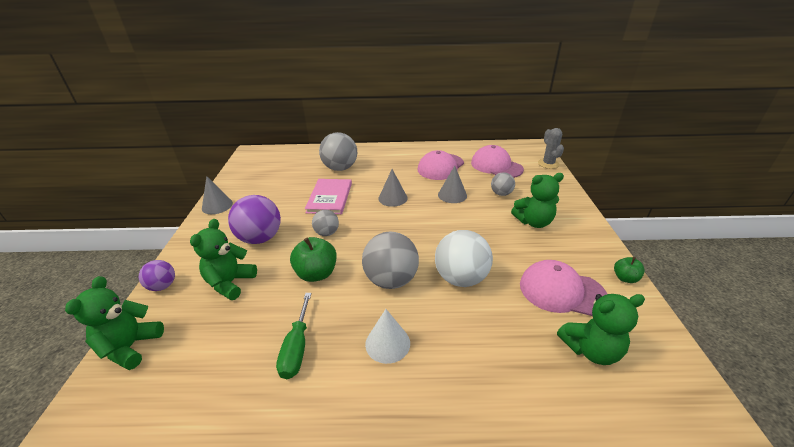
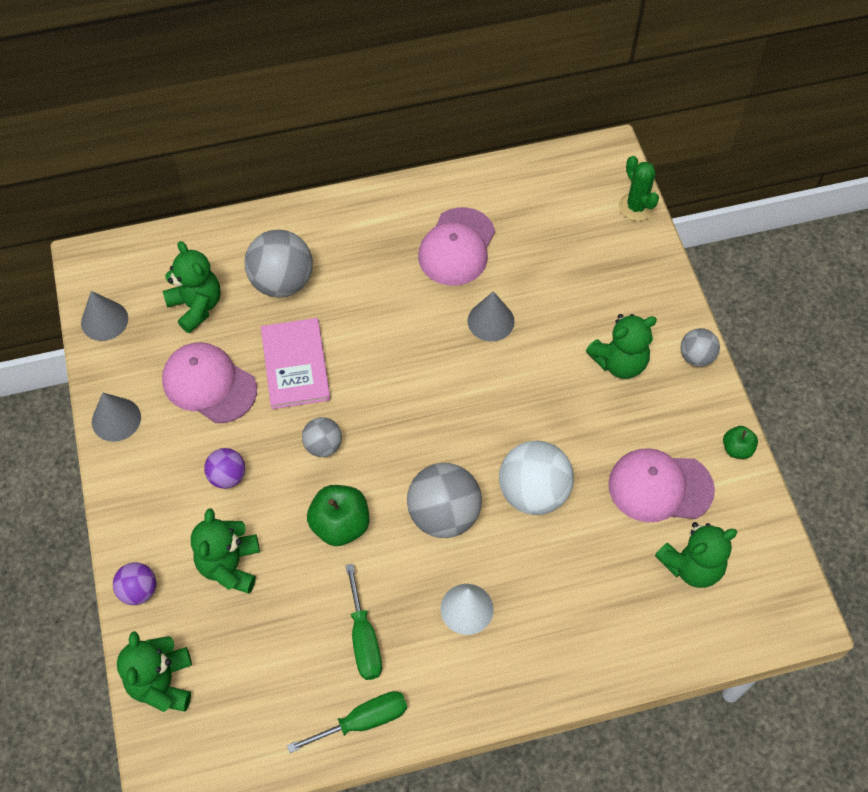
camera: 15 degrees left, 25 degrees up
purple ball [228,195,281,244] -> purple ball [204,448,245,489], size x0.55
grey cone [379,169,408,207] -> grey cone moved to [81,291,128,341]
pink cap [471,145,524,178] -> pink cap moved to [162,342,257,423]
grey ball [491,172,515,196] -> grey ball moved to [681,328,720,367]
grey cactus [538,128,564,169] -> green cactus [619,156,659,221]
none -> green teddy bear [163,241,221,333]
none -> green screwdriver [287,691,407,753]

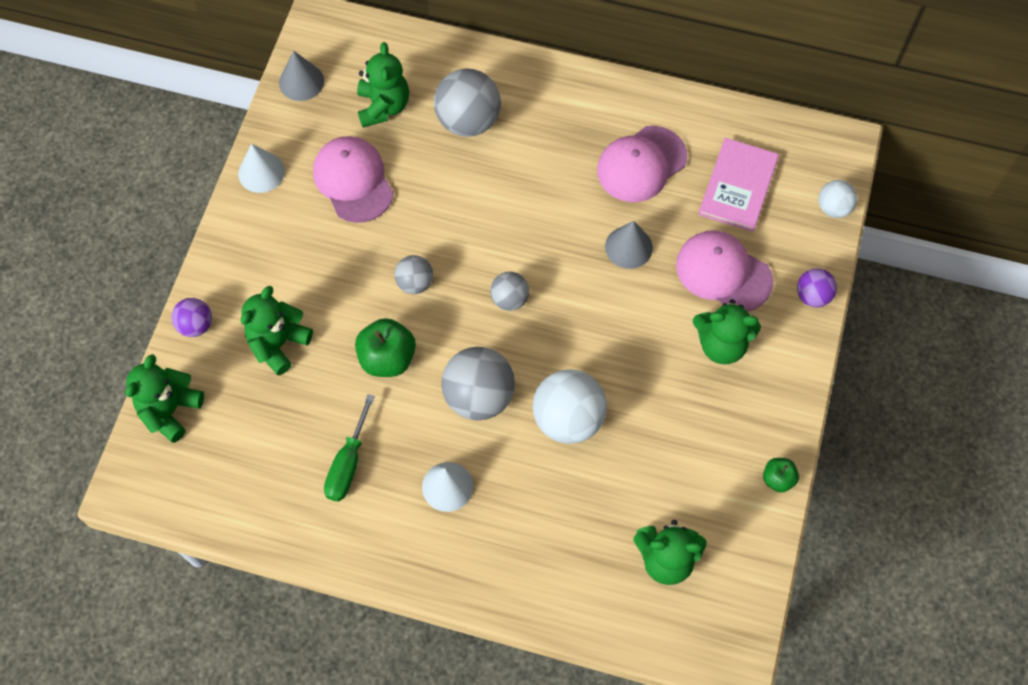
camera: 30 degrees right, 5 degrees up
grey cone [92,393,141,442] -> white cone [238,144,285,193]
purple ball [204,448,245,489] -> purple ball moved to [797,268,837,307]
pink book [261,318,331,409] -> pink book moved to [698,138,779,232]
green screwdriver [287,691,407,753] -> none
pink cap [608,448,715,522] -> pink cap moved to [676,230,773,312]
green cactus [619,156,659,221] -> white ball [819,180,858,218]
grey ball [681,328,720,367] -> grey ball moved to [490,272,529,311]

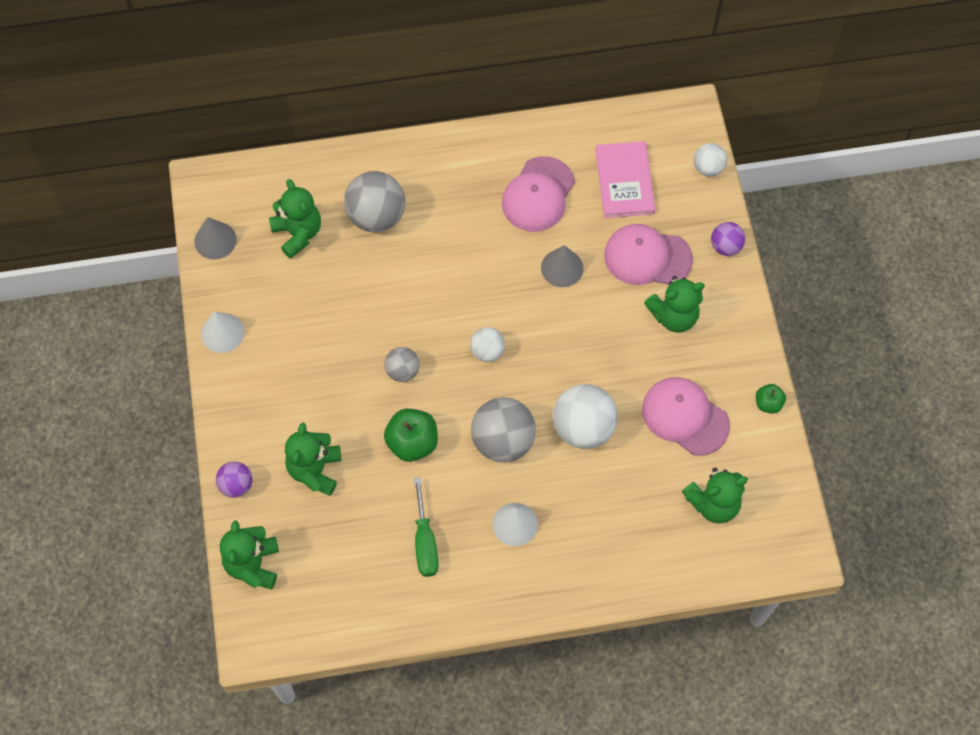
camera: 25 degrees left, 0 degrees up
pink cap [313,136,394,223] -> pink cap moved to [642,377,730,456]
grey ball [490,272,529,311] -> white ball [470,327,505,362]

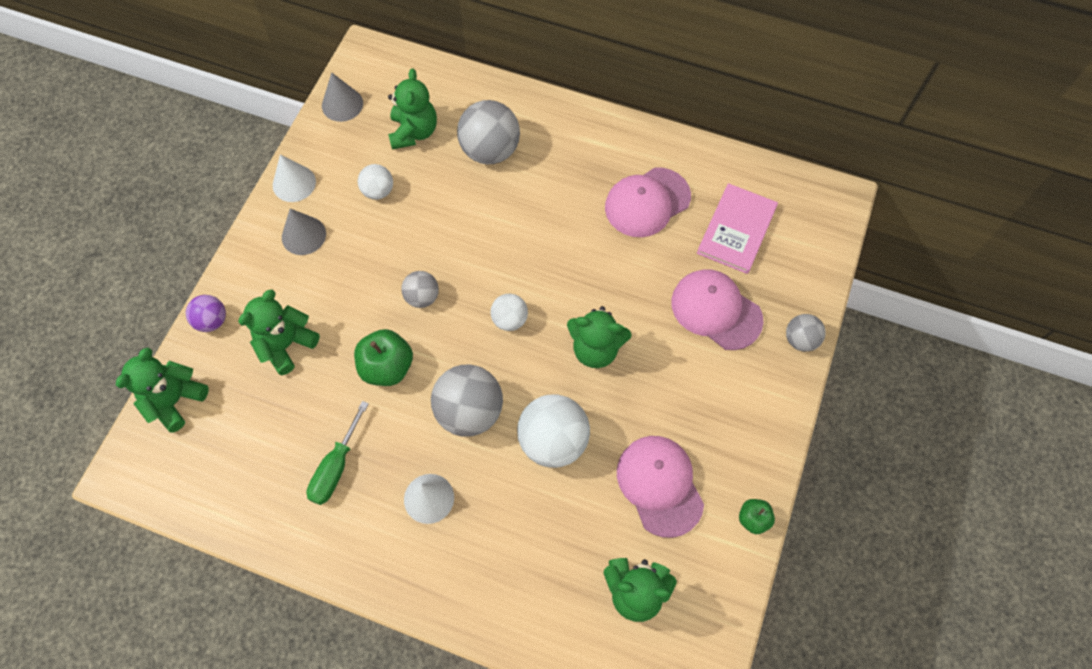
camera: 30 degrees right, 0 degrees up
grey cone [541,245,583,287] -> grey cone moved to [282,209,326,255]
green teddy bear [644,276,705,332] -> green teddy bear moved to [567,306,632,368]
white ball [694,143,727,177] -> white ball moved to [358,164,393,200]
purple ball [711,222,745,256] -> grey ball [786,314,826,352]

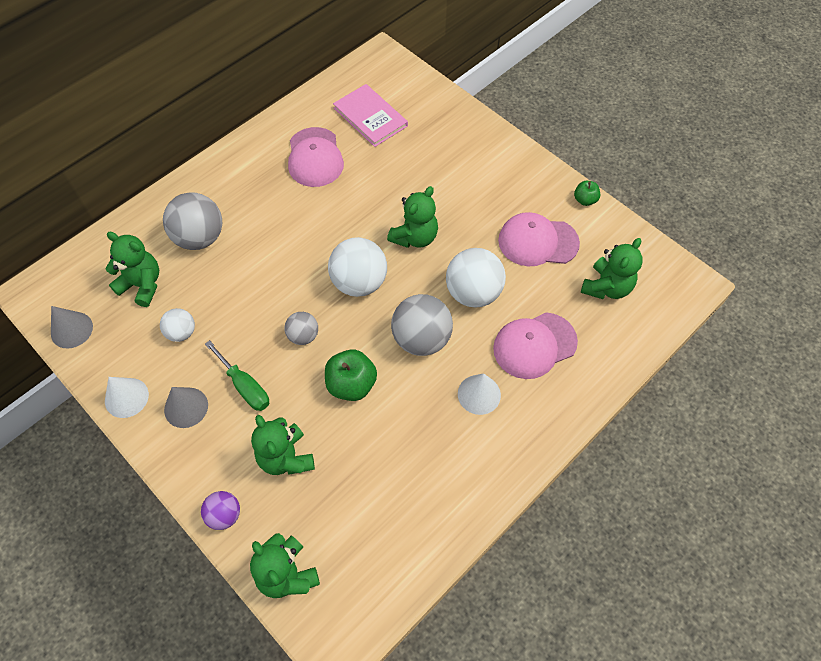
camera: 65 degrees left, 5 degrees down
green screwdriver [307,401,369,505] -> green screwdriver moved to [205,340,269,411]
white ball [490,294,528,331] -> white ball [328,237,387,297], size x1.80
pink cap [671,269,764,350] -> pink cap moved to [493,313,578,379]
grey ball [786,314,826,352] -> none

